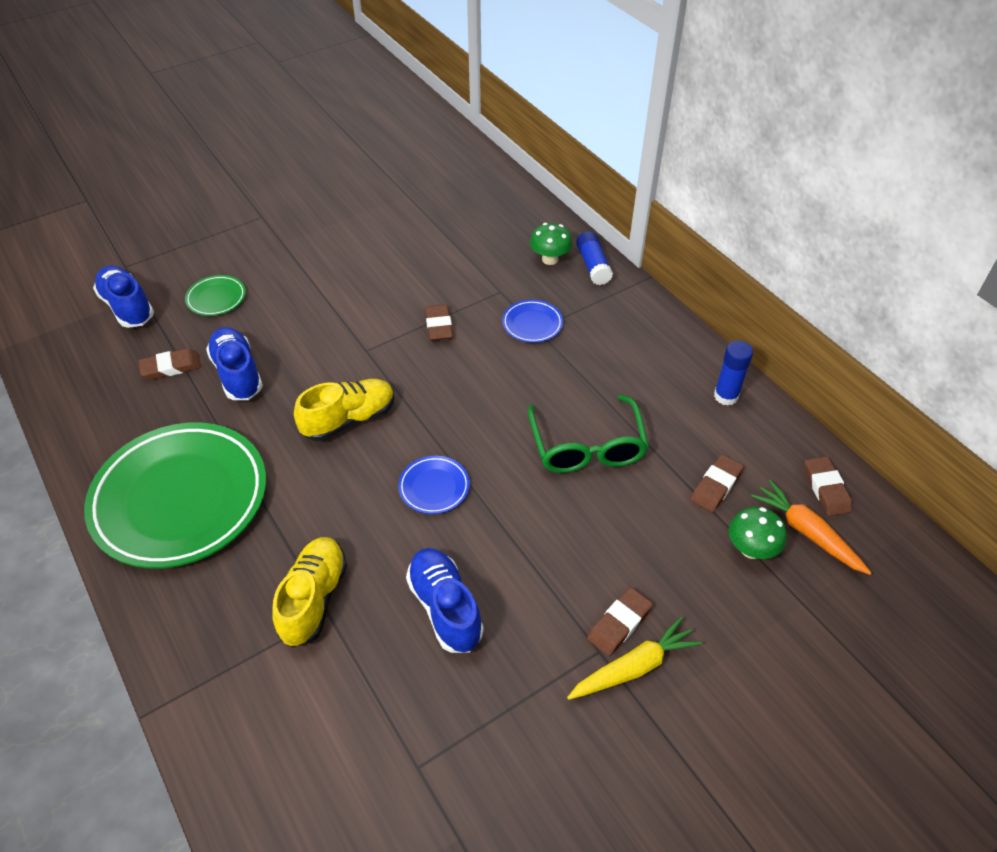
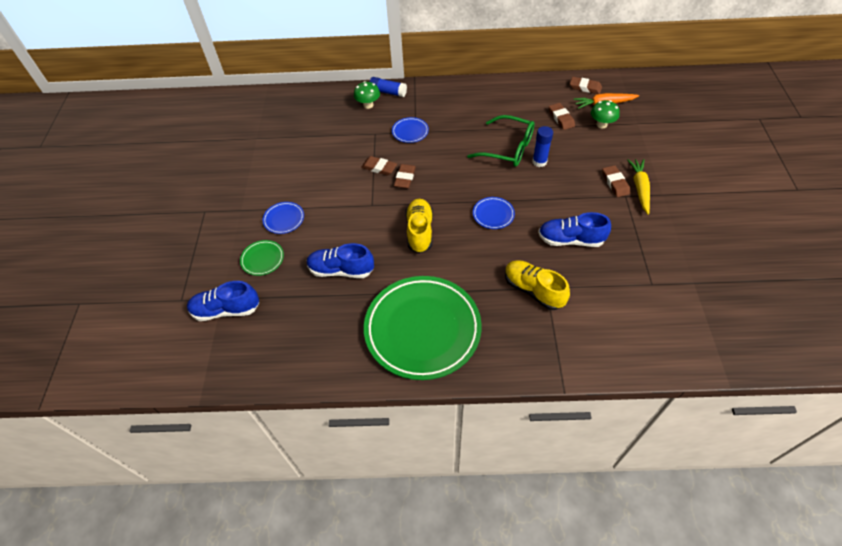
camera: 55 degrees left, 5 degrees up
brown eraser [139,348,201,380] -> brown eraser moved to [394,164,416,188]
blue glue stick [714,341,753,406] -> blue glue stick moved to [532,126,553,167]
none -> blue plate [263,202,304,234]

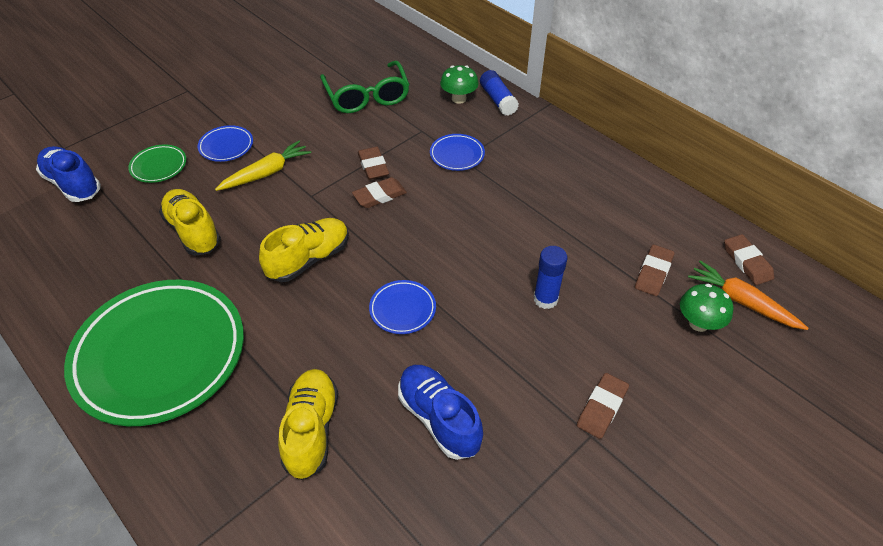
camera: 45 degrees right, 5 degrees down
blue shoe [307,243,374,278] -> yellow shoe [159,189,221,256]
green glasses [467,115,534,167] -> green glasses moved to [320,60,410,113]
yellow carrot [627,159,650,215] -> yellow carrot moved to [215,141,311,191]

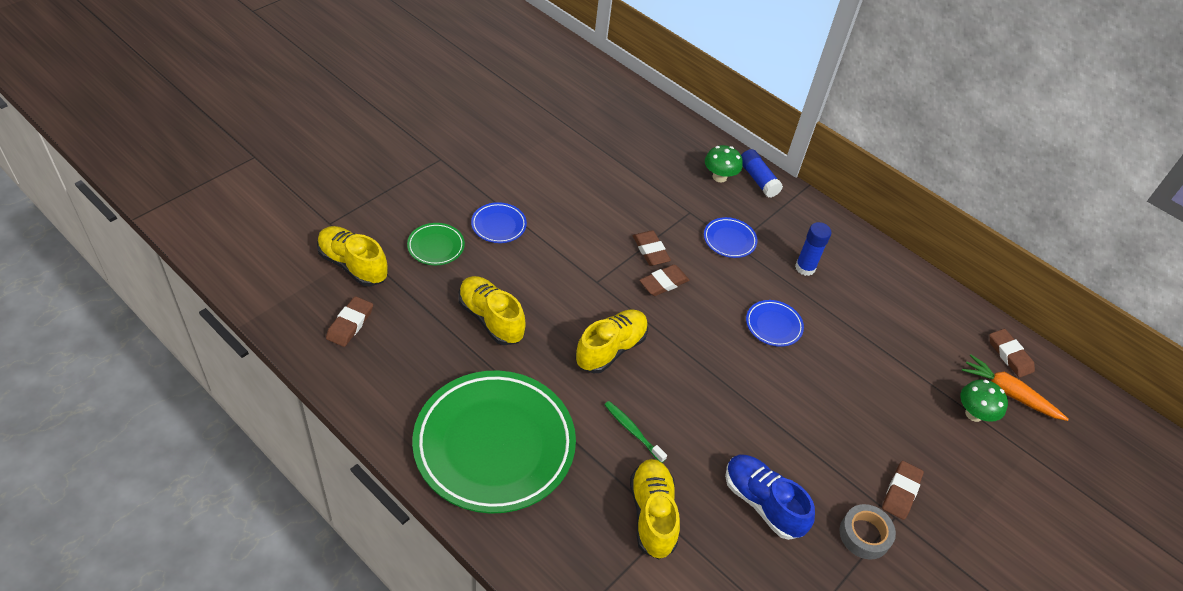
camera: 10 degrees left, 0 degrees up
blue shoe [36,146,101,202] -> yellow shoe [317,226,388,287]
yellow carrot [215,141,311,191] -> none
green glasses [320,60,410,113] -> none
blue plate [369,280,436,334] -> blue plate moved to [746,300,804,347]
blue glue stick [534,246,567,309] -> blue glue stick moved to [795,222,832,276]
brown eraser [635,244,675,296] -> brown eraser moved to [326,296,373,347]
none -> green toothbrush [604,401,667,463]
none -> grey tape [839,504,896,560]

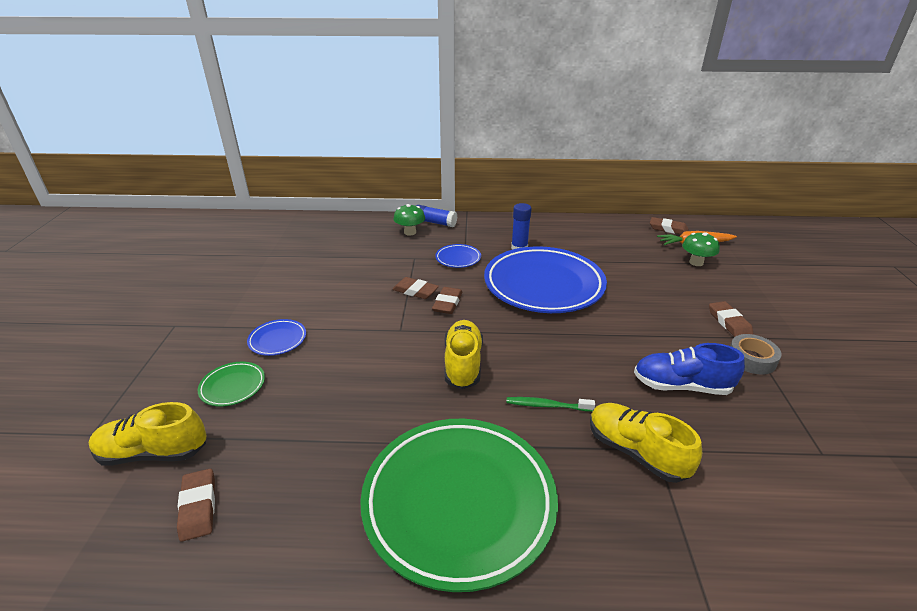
camera: 35 degrees left, 15 degrees down
yellow shoe [458,276,526,345] -> none
blue plate [746,300,804,347] -> blue plate [484,246,607,313], size x2.43

